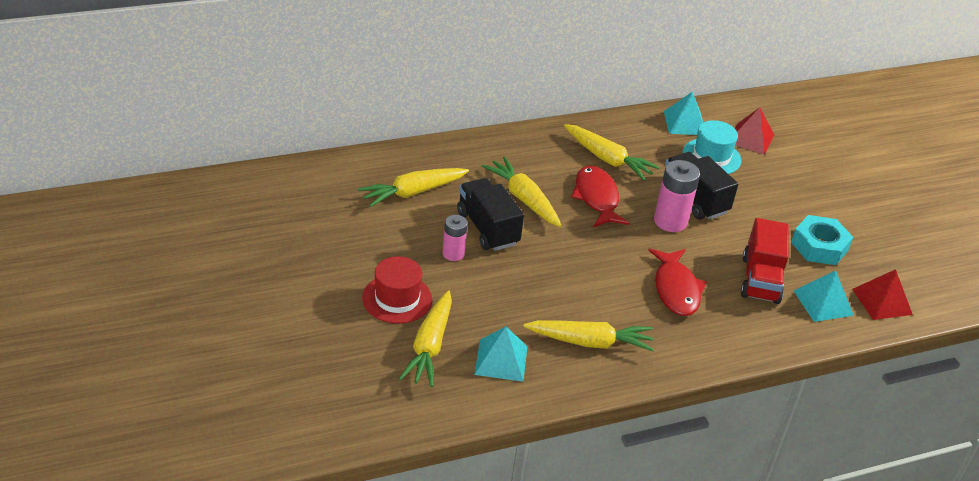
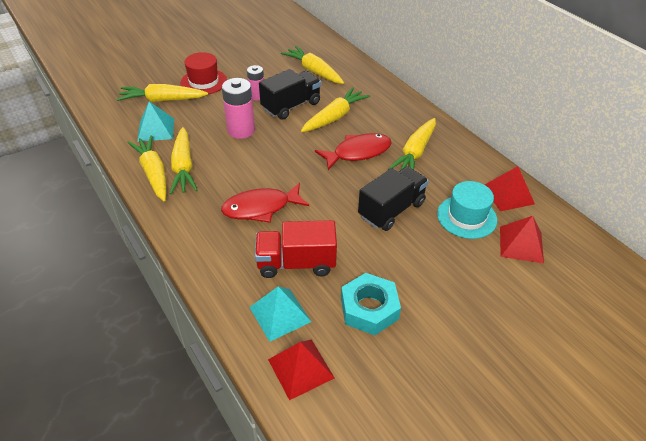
camera: 80 degrees right, 5 degrees up
pink battery [654,160,700,232] -> pink battery moved to [222,78,255,139]
turquoise pyramid [664,92,703,135] -> red pyramid [485,166,535,211]
none -> yellow carrot [127,135,166,201]

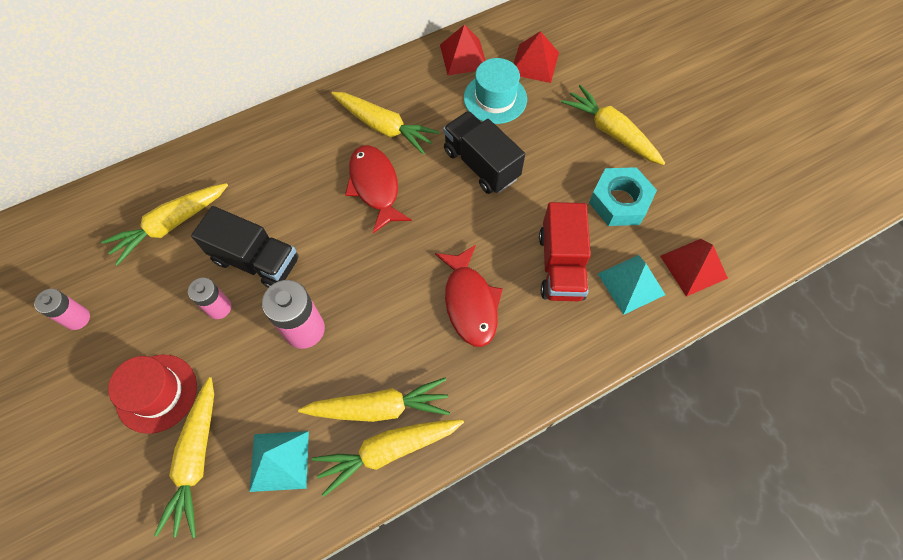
camera: 85 degrees left, 20 degrees up
black truck [259,69,321,120] -> black truck turned 150 degrees clockwise [191,206,299,288]
yellow carrot [301,87,370,132] -> yellow carrot moved to [561,85,665,165]
none -> pink battery [34,289,90,330]

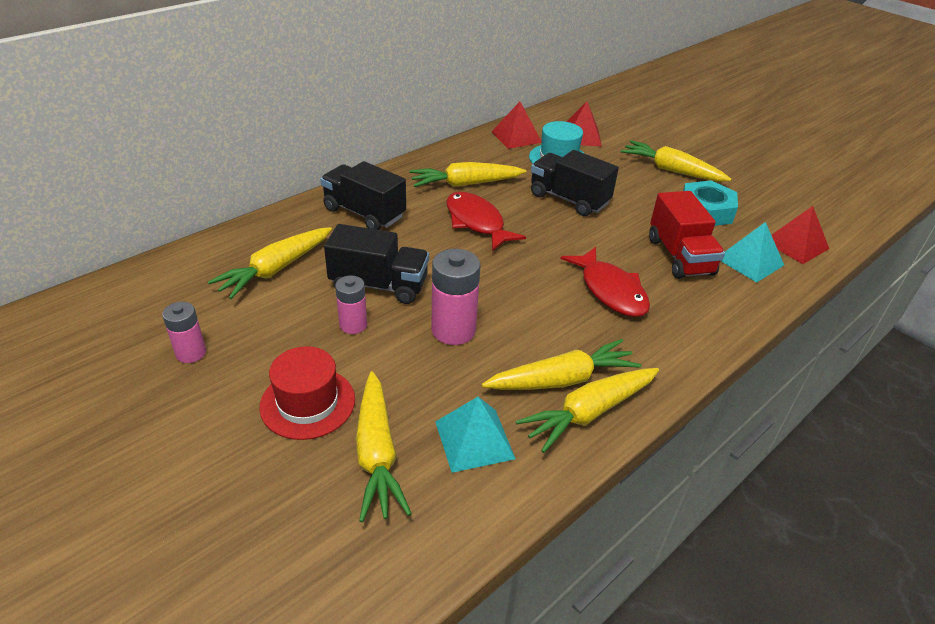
camera: 15 degrees left, 25 degrees down
yellow carrot [331,92,439,154] -> yellow carrot turned 150 degrees clockwise [409,162,526,187]
none -> black truck [320,161,406,230]

